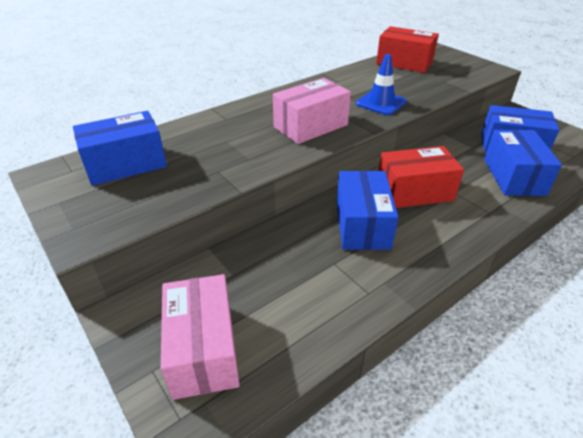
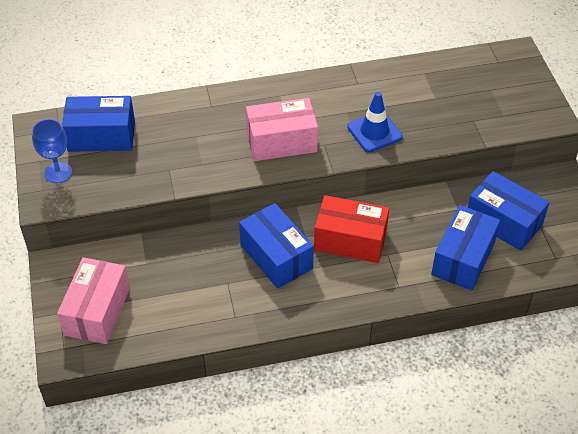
camera: 25 degrees right, 10 degrees up
blue box [337,171,399,250] -> blue box turned 60 degrees counterclockwise [239,203,314,289]
red box [376,26,439,73] -> none
none -> blue goblet [32,119,72,183]

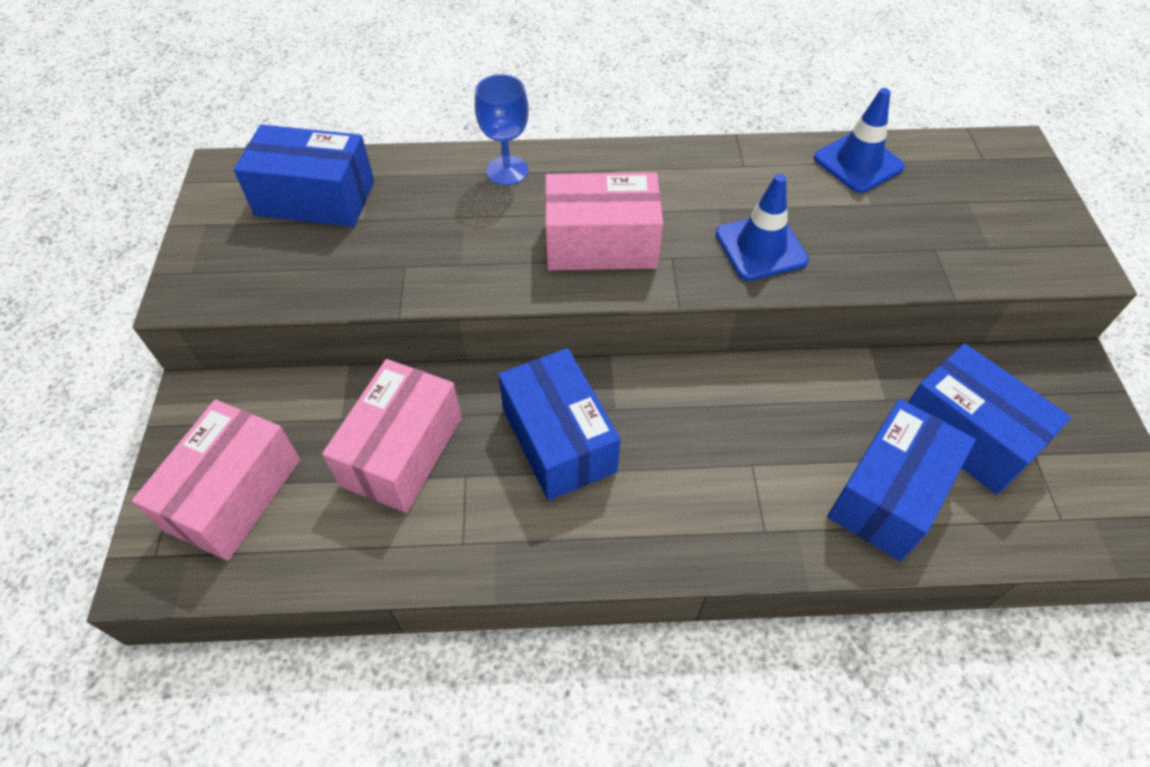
camera: 10 degrees right, 5 degrees up
blue goblet [32,119,72,183] -> blue goblet moved to [475,74,529,185]
red box [314,195,389,263] -> none
none -> pink box [322,359,462,513]
none -> blue traffic cone [813,88,905,193]

